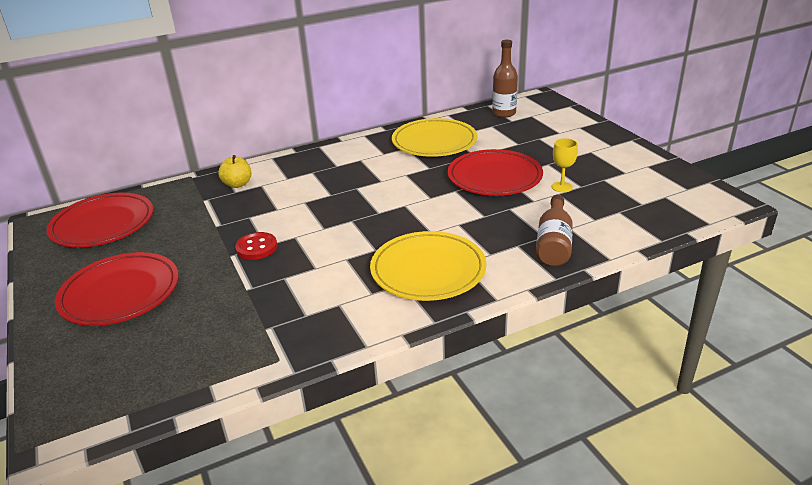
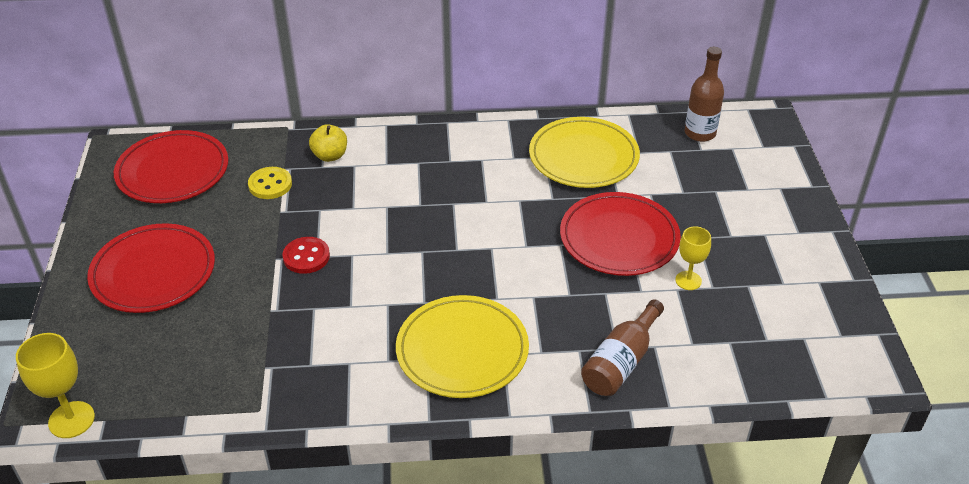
camera: 20 degrees right, 10 degrees up
none -> yellow goblet [16,333,95,438]
none -> yellow button [248,167,292,199]

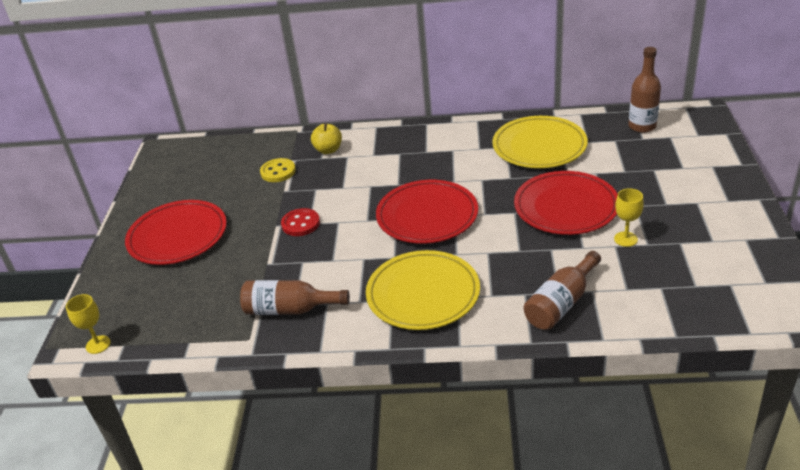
camera: 10 degrees right, 5 degrees down
yellow goblet [16,333,95,438] -> yellow goblet [66,294,111,354], size x0.66
red plate [114,130,228,203] -> red plate moved to [376,180,478,244]
none -> brown bottle [240,280,350,315]

